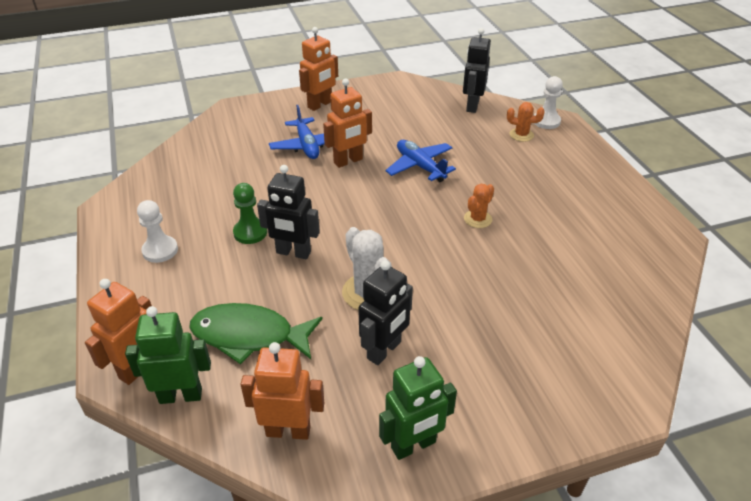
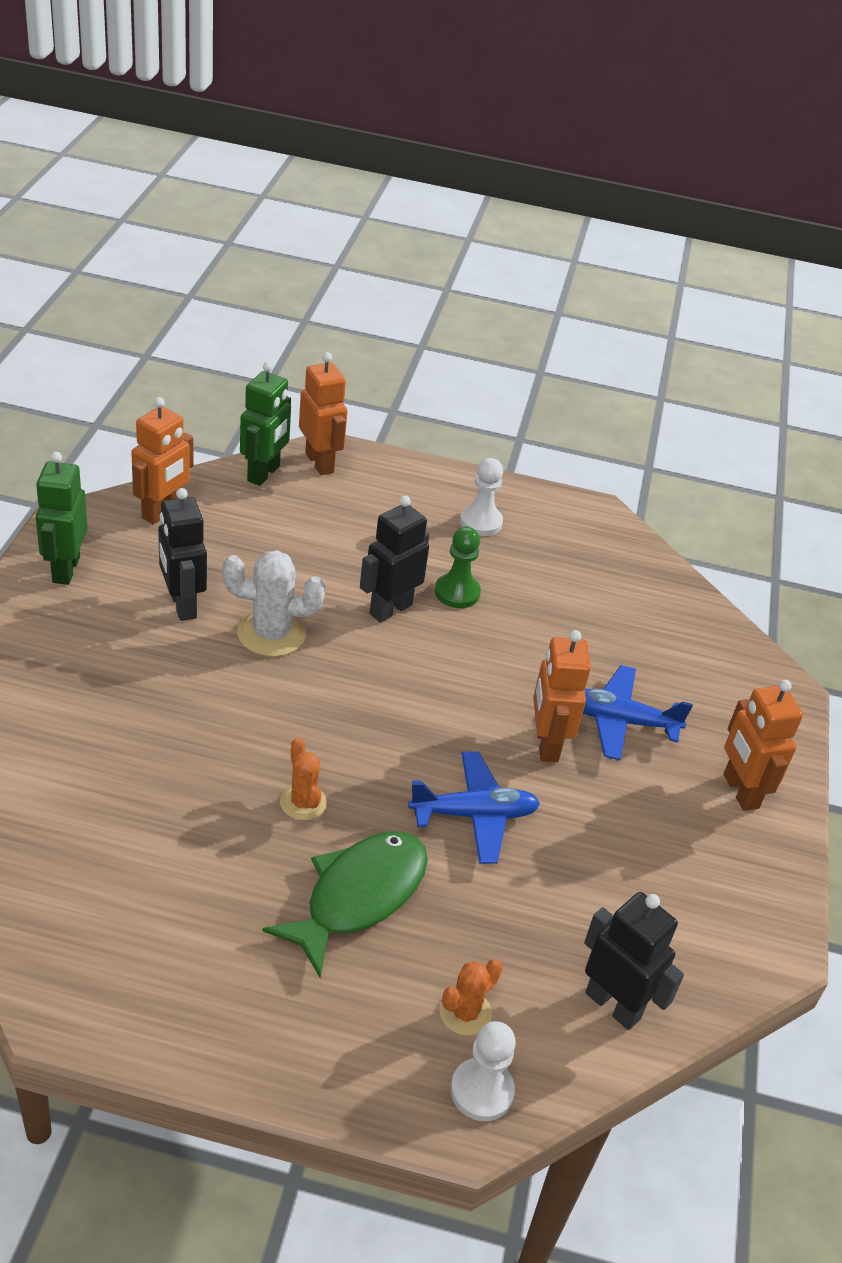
camera: 115 degrees right, 0 degrees up
green fish [189,303,323,364] -> green fish moved to [262,831,428,978]

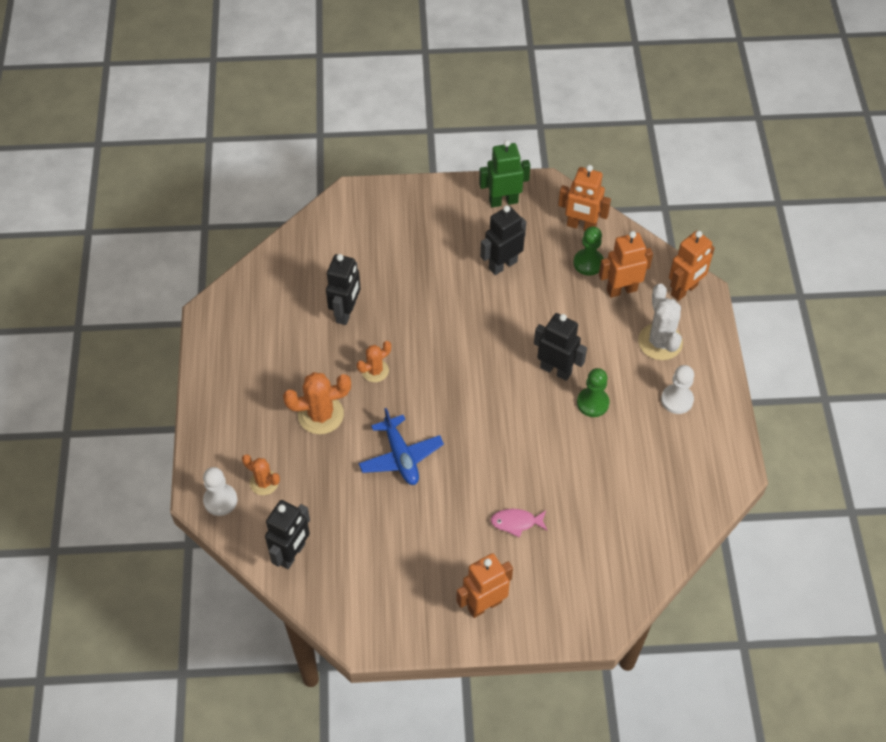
camera: 80 degrees right, 15 degrees up
white cactus [223,550,325,657] -> white cactus moved to [638,284,683,360]
green robot [240,362,291,486] -> none
green fish [262,831,428,978] -> orange cactus [283,372,351,434]
orange robot [533,630,591,762] -> orange robot moved to [599,231,653,298]
blue plane [583,665,693,760] -> pink fish [490,509,548,537]
none -> black robot [326,254,361,325]
none -> green pawn [573,227,604,276]

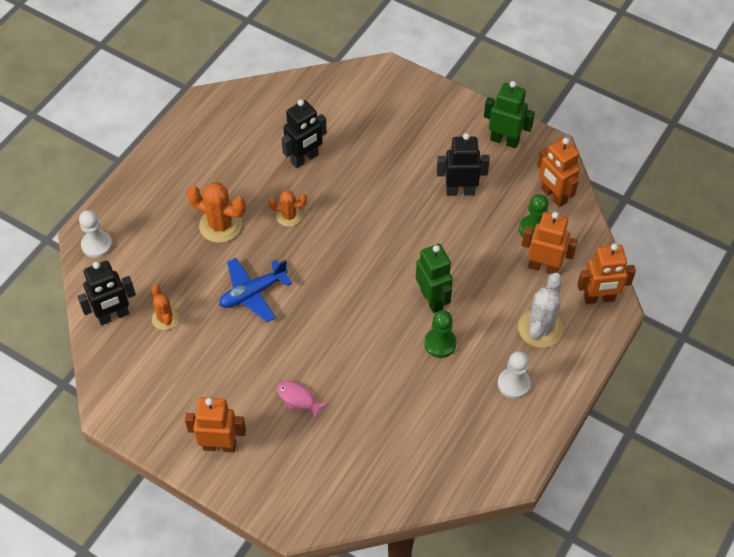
camera: 35 degrees right, 0 degrees up
orange cactus [242,454,280,495] -> orange cactus moved to [152,285,179,330]
blue plane [359,408,444,485] -> blue plane turned 45 degrees clockwise [219,258,292,322]
black robot [534,313,587,381] -> green robot [416,244,453,313]

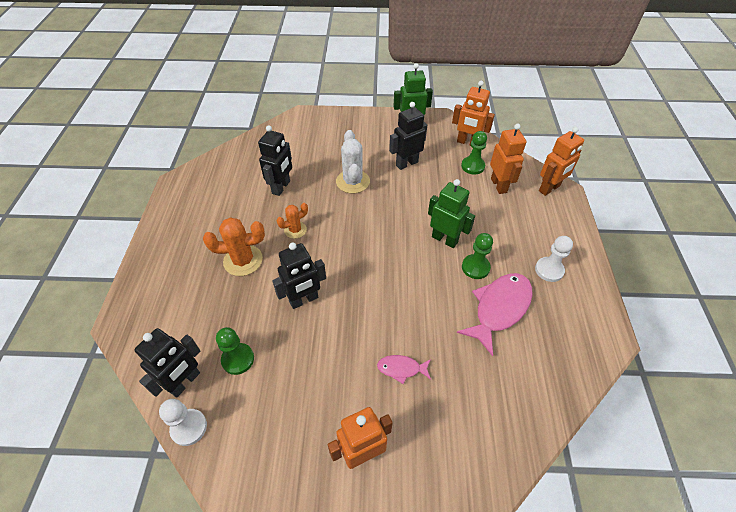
camera: 30 degrees left, 5 degrees down
white pawn [79,210,112,258] -> white pawn moved to [159,399,207,446]
orange cactus [152,285,179,330] -> green pawn [216,327,254,375]
blue plane [219,258,292,322] -> black robot [272,242,326,309]
white cactus [518,273,563,348] -> white cactus moved to [336,130,370,193]
orange robot [522,212,578,274] -> orange robot turned 90 degrees clockwise [490,124,527,194]
none -> pink fish [457,273,533,356]

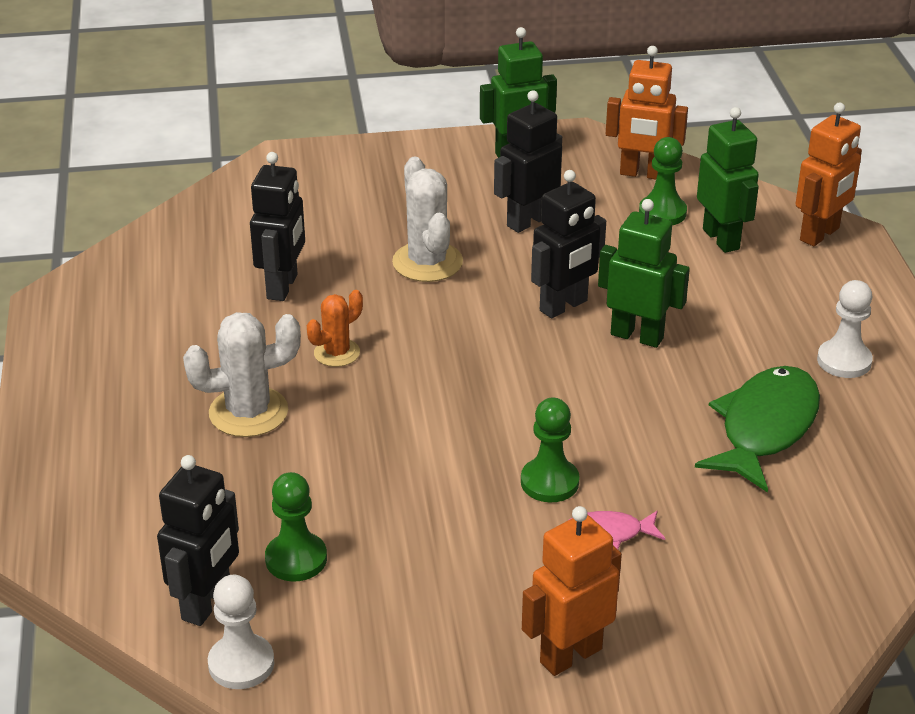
camera: 10 degrees left, 15 degrees down
orange cactus [203,217,265,276] -> white cactus [183,312,301,437]
black robot [272,242,326,309] -> black robot moved to [531,170,606,319]
pink fish [457,273,533,356] -> green fish [695,366,820,493]
green pawn [462,233,493,279] -> green pawn moved to [521,398,580,502]
orange robot [490,124,527,194] -> green robot [697,107,759,253]

